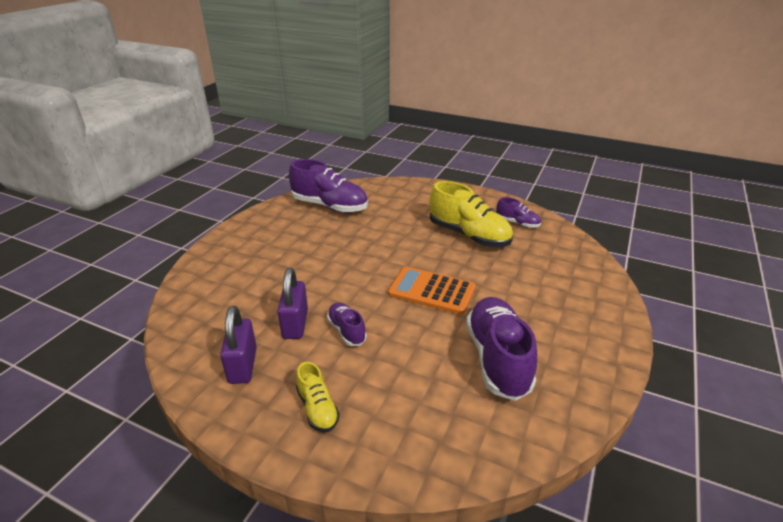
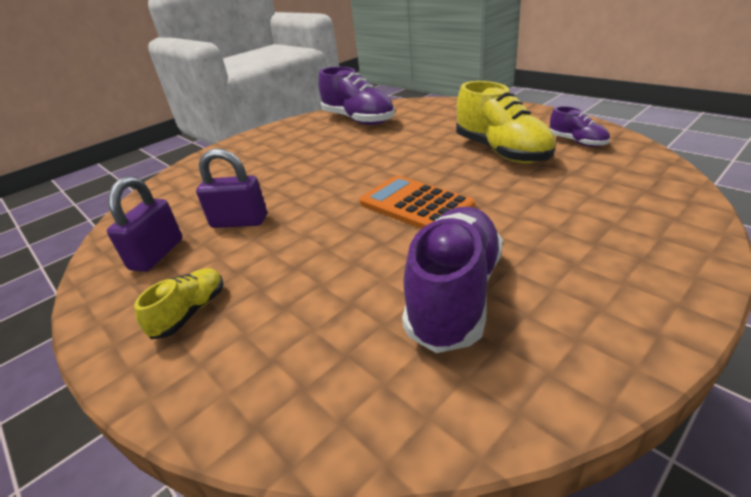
camera: 25 degrees right, 0 degrees up
purple padlock [277,268,308,339] -> purple padlock turned 75 degrees clockwise [196,148,267,228]
yellow shoe [296,362,340,432] -> yellow shoe turned 150 degrees counterclockwise [134,268,223,339]
purple shoe [327,303,367,346] -> none

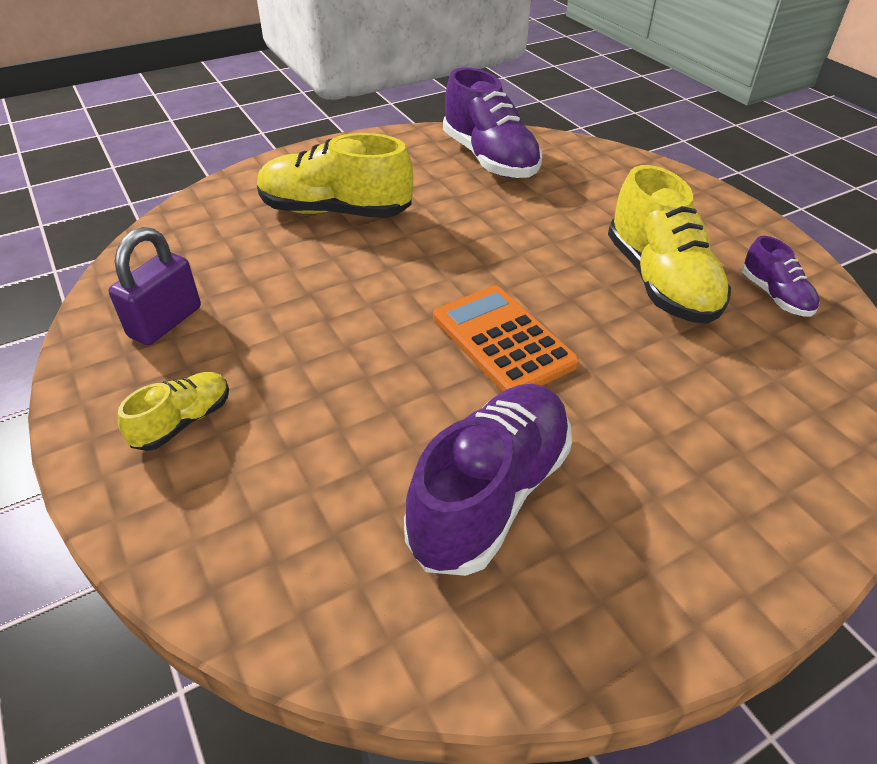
camera: 10 degrees right, 10 degrees up
purple padlock [196,148,267,228] -> none
none -> yellow shoe [257,133,413,218]

